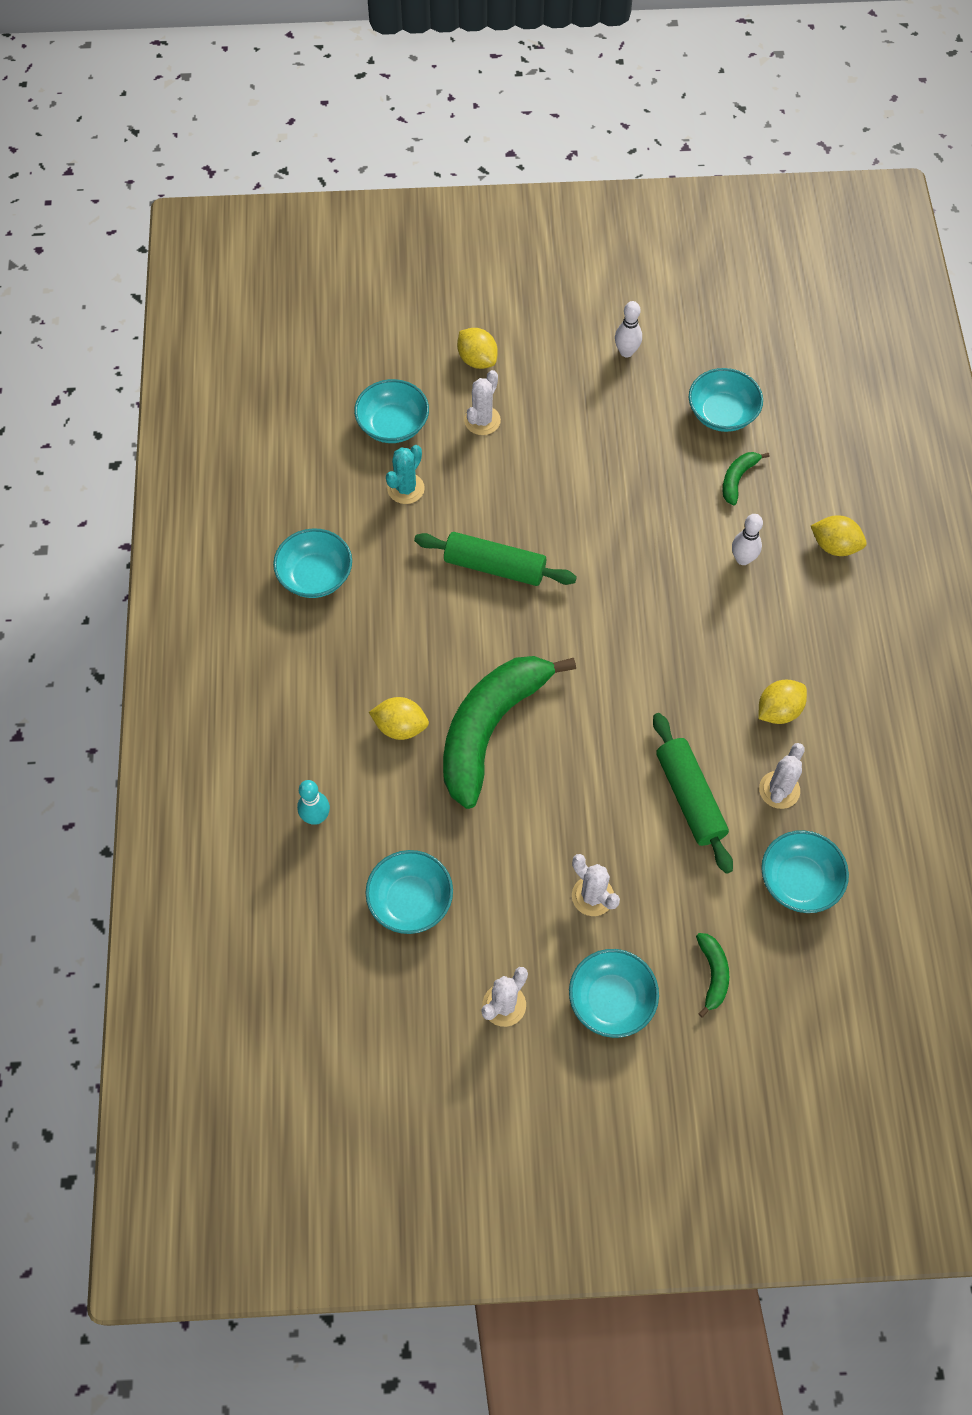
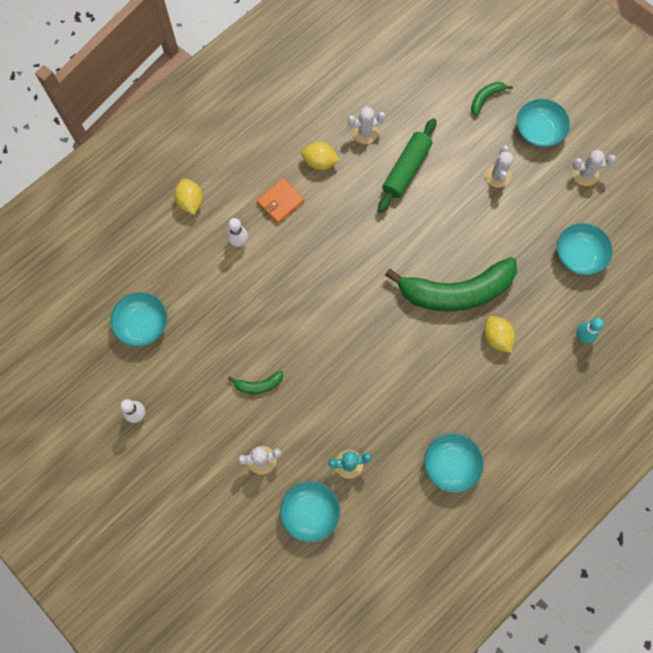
camera: 130 degrees left, 10 degrees up
green rolling pin [414,532,577,586] -> none
yellow lemon [457,328,498,369] -> none
green banana [722,452,770,505] -> green banana moved to [228,371,283,394]
turquoise bowl [761,830,849,913] -> none
none -> orange wallet [257,178,305,224]

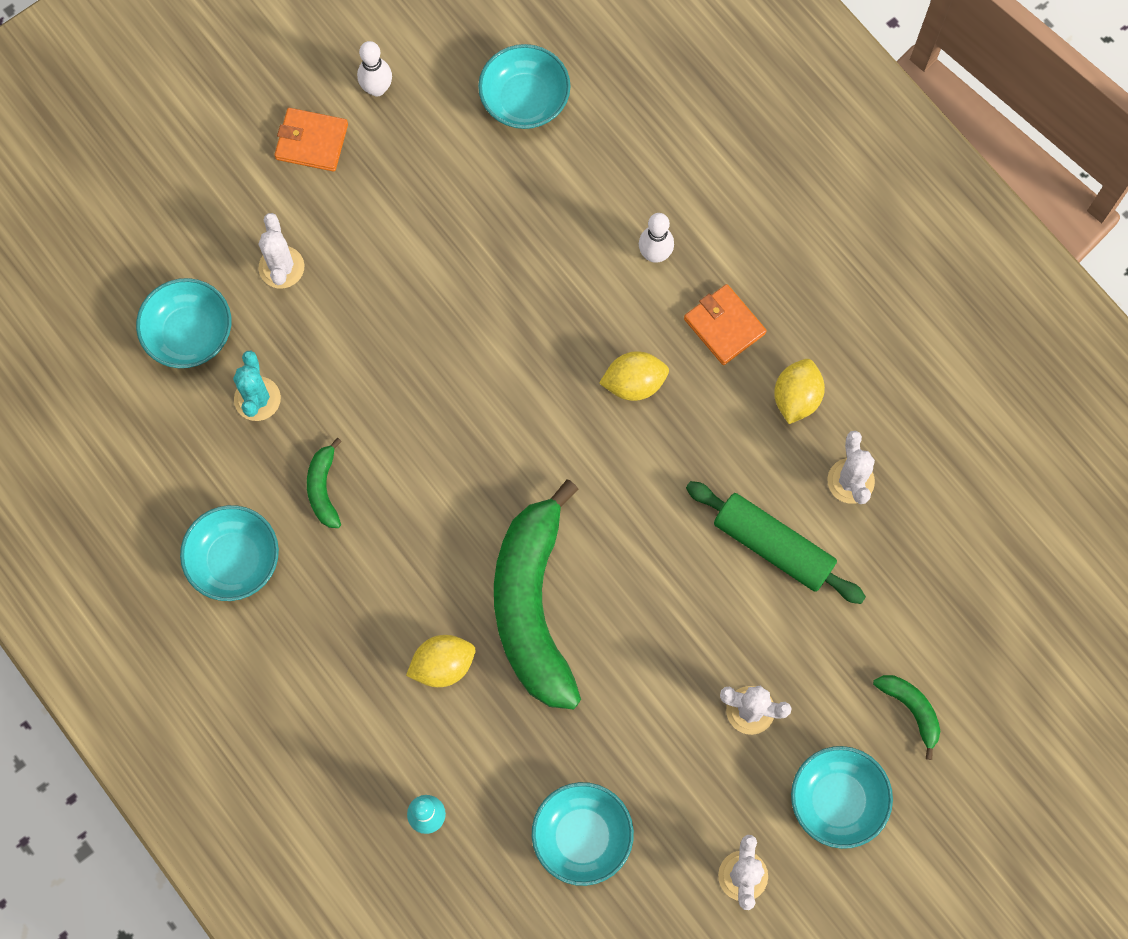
camera: 95 degrees right, 0 degrees up
yellow lemon [174,178,203,215] -> yellow lemon moved to [599,351,669,401]
green banana [228,371,283,394] -> green banana moved to [307,438,342,528]
none -> orange wallet [274,108,348,172]

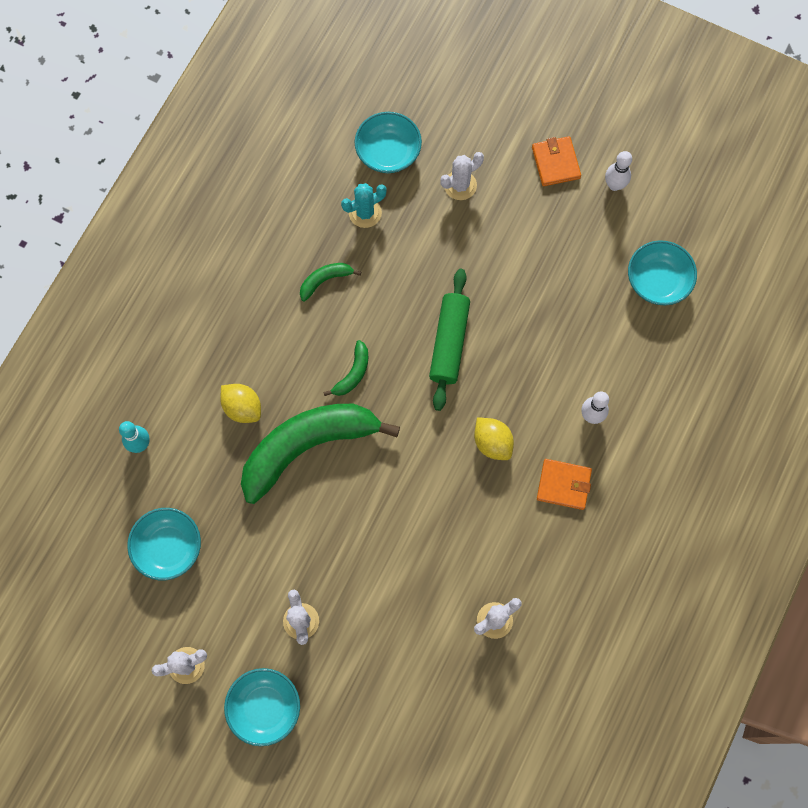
camera: 65 degrees right, 0 degrees up
turquoise bowl [180,505,279,601] -> none
orange wallet [684,284,767,365] -> orange wallet turned 75 degrees clockwise [537,459,592,510]
green rolling pin [686,481,866,604] -> green rolling pin moved to [429,269,470,411]
yellow lemon [774,359,825,424] -> none
green banana [873,675,940,760] -> green banana moved to [324,340,368,396]

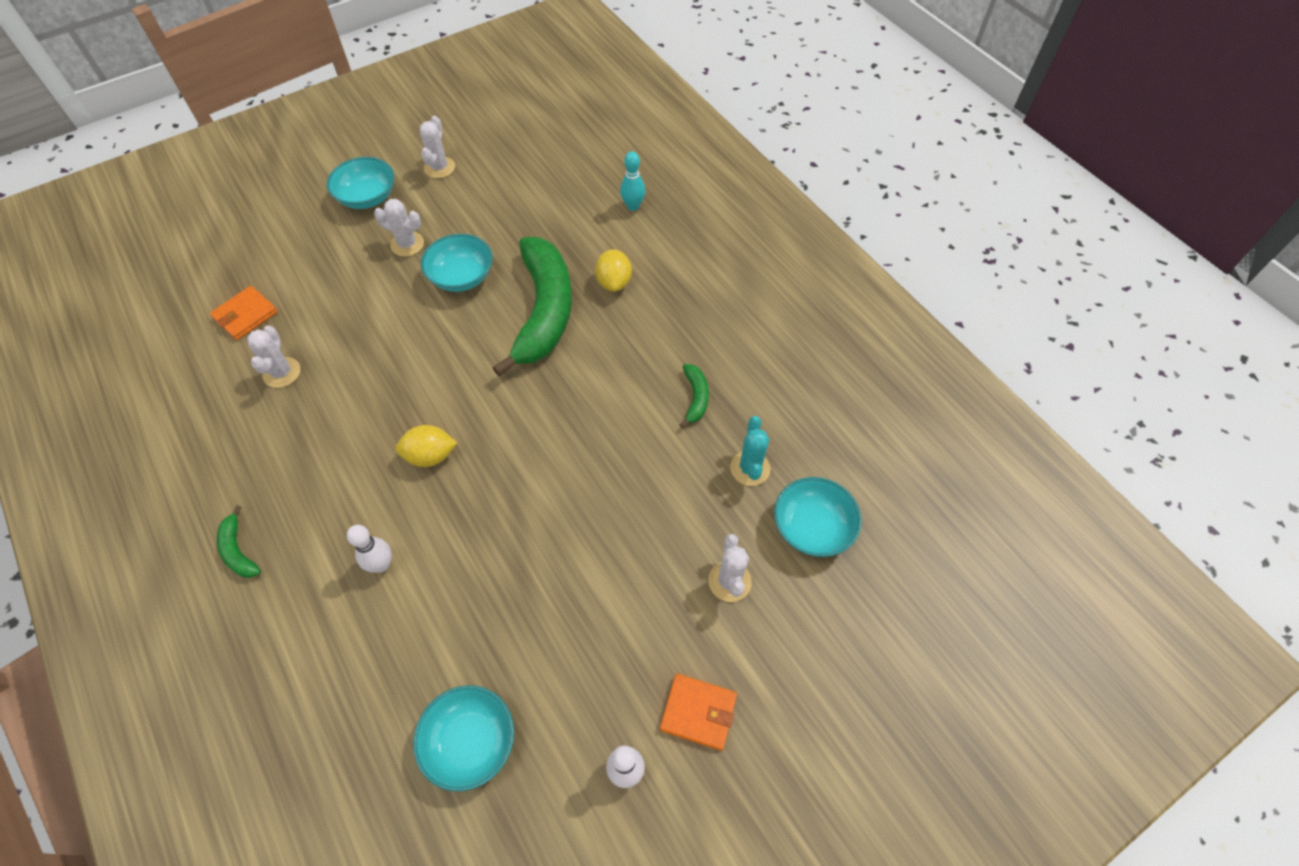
camera: 120 degrees right, 15 degrees down
turquoise bowl [127,508,201,580] -> turquoise bowl moved to [421,234,493,292]
yellow lemon [220,384,261,423] -> yellow lemon turned 75 degrees counterclockwise [595,249,632,292]
green banana [324,340,368,396] -> green banana moved to [217,505,261,578]
green rolling pin [429,269,470,411] -> none
orange wallet [537,459,592,510] -> orange wallet moved to [210,286,278,340]

